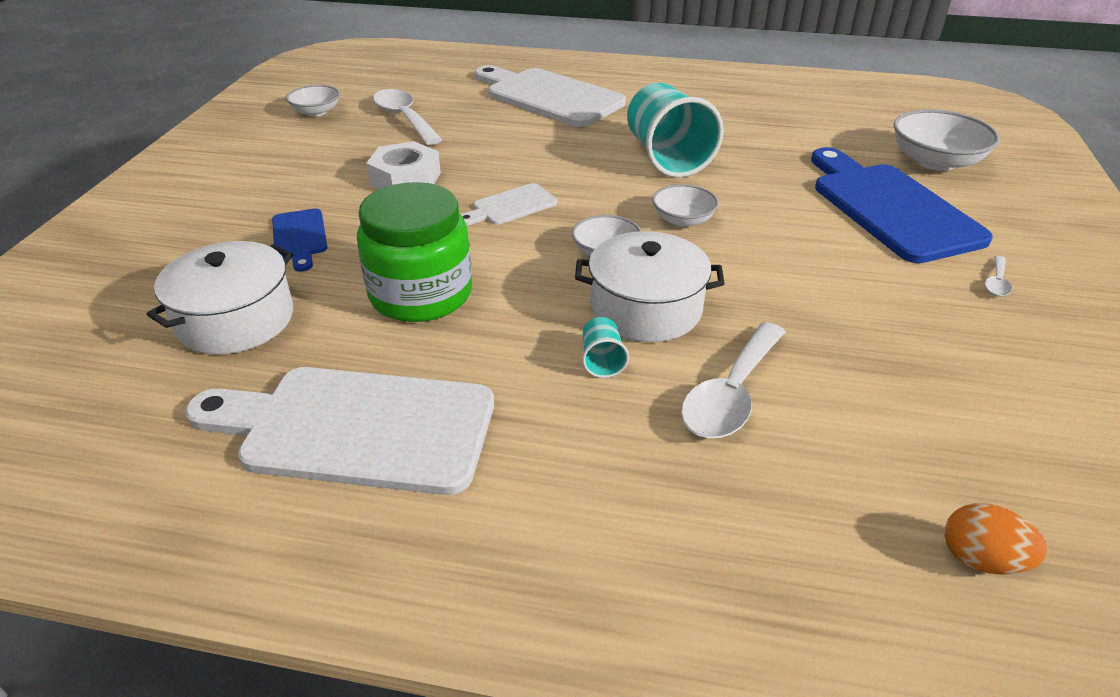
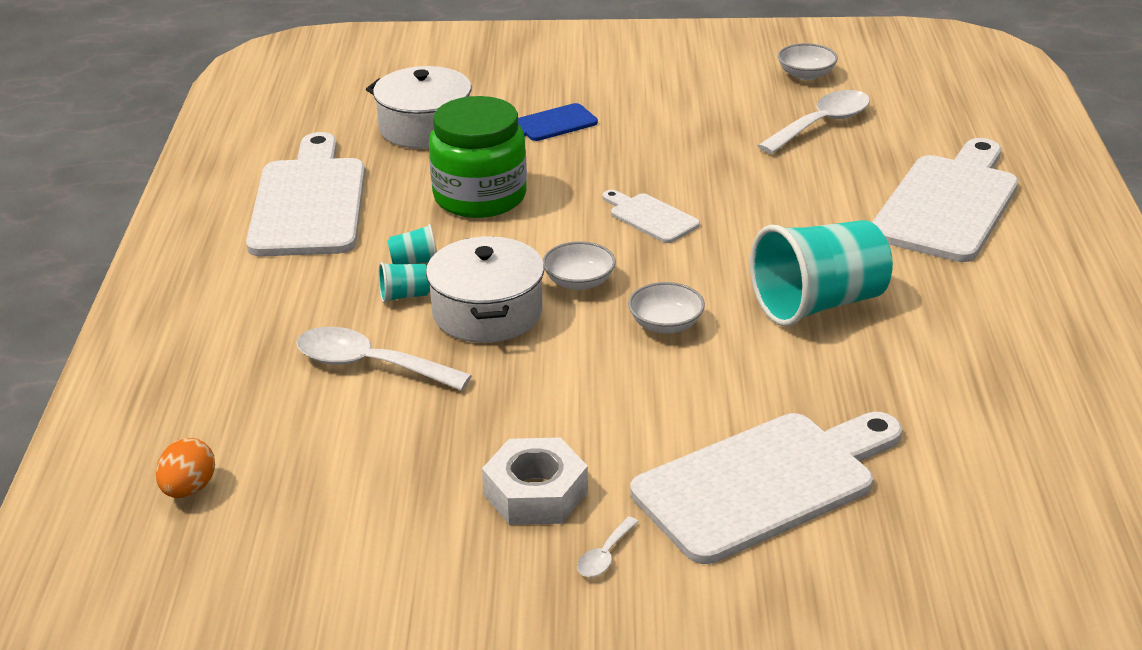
camera: 80 degrees right, 5 degrees down
white nut [366,141,441,189] -> white nut moved to [482,437,588,525]
blue cutting board [811,147,993,263] -> white cutting board [630,412,902,564]
white bowl [894,109,1000,171] -> none
white spoon [985,256,1012,297] -> white spoon turned 75 degrees counterclockwise [577,517,639,577]
none -> turquoise cup [387,224,437,264]

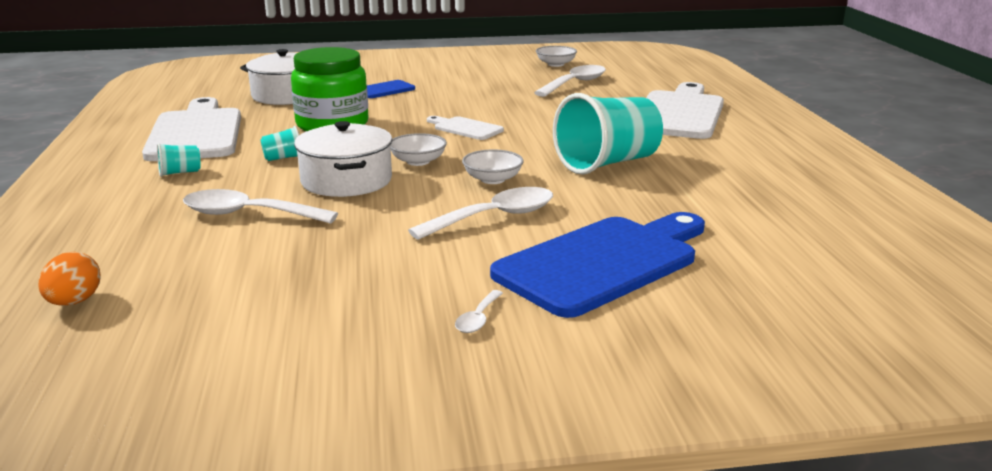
camera: 10 degrees left, 10 degrees down
turquoise cup [378,262,430,303] -> turquoise cup moved to [157,143,201,177]
white nut [482,437,588,525] -> none
white cutting board [630,412,902,564] -> blue cutting board [490,212,705,318]
none -> white spoon [408,187,553,240]

